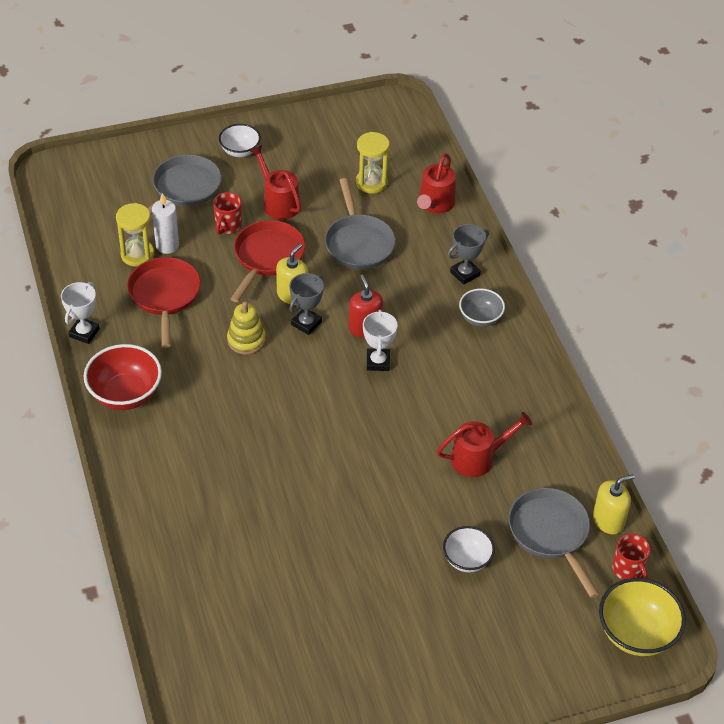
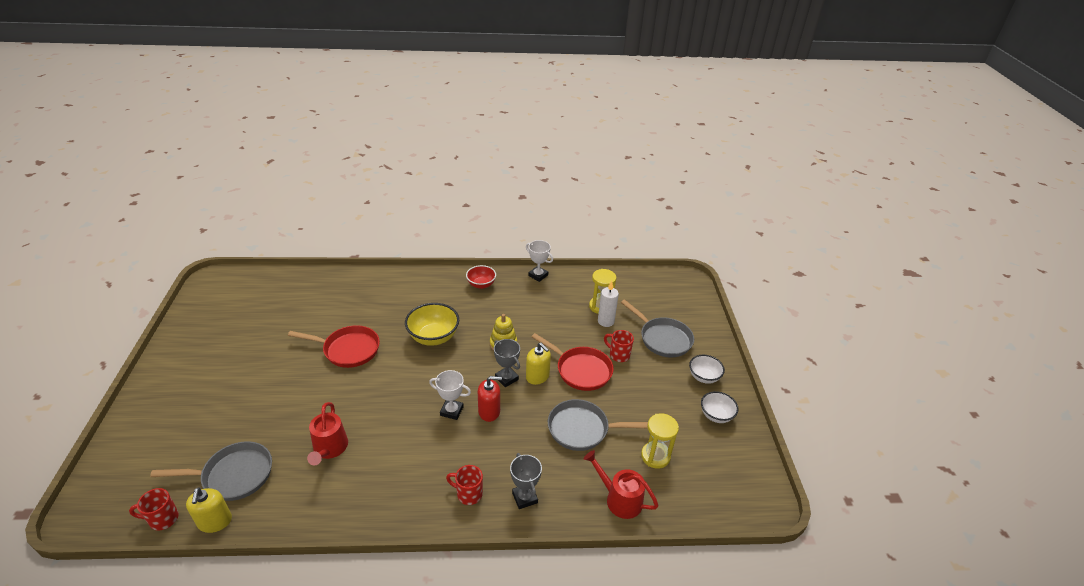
camera: 105 degrees right, 10 degrees down
red bowl [84,344,162,410] -> red bowl [466,265,496,289], size x0.62
red pan [127,257,201,348] -> red pan moved to [288,325,380,368]
red watering can [250,145,301,220] -> none
white bowl [443,526,495,572] -> white bowl moved to [701,391,738,423]
grey bowl [459,289,505,327] -> red mug [446,465,483,505]
yellow bowl [599,578,686,656] -> yellow bowl moved to [405,303,459,346]

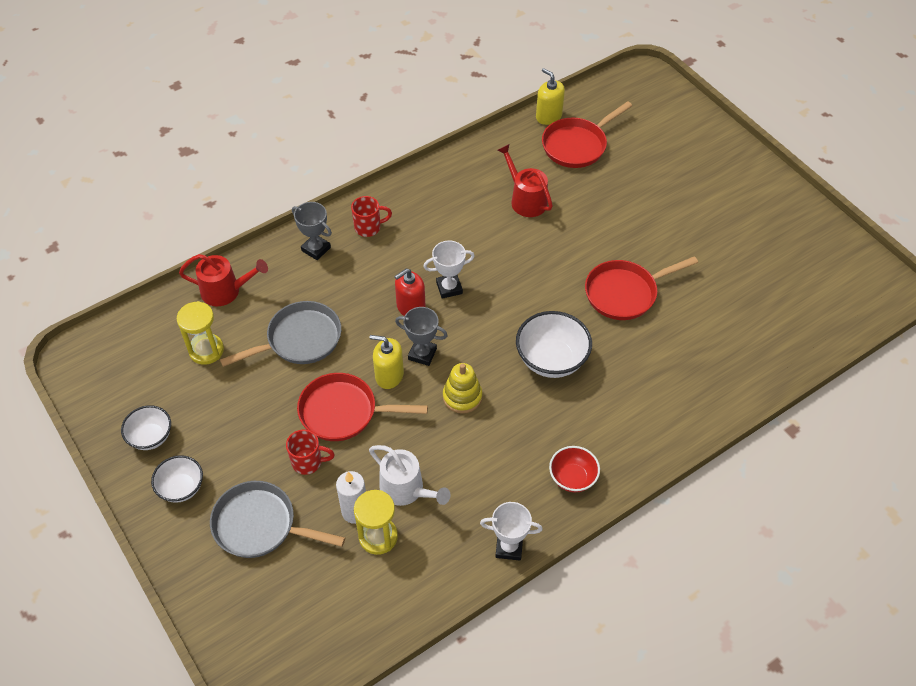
camera: 150 degrees right, 15 degrees up
red mug [129,488,179,530] -> none
grey pan [150,441,272,501] -> red pan [542,101,632,168]
yellow bowl [405,303,459,346] -> white bowl [516,311,592,378]
none -> white watering can [369,445,451,506]

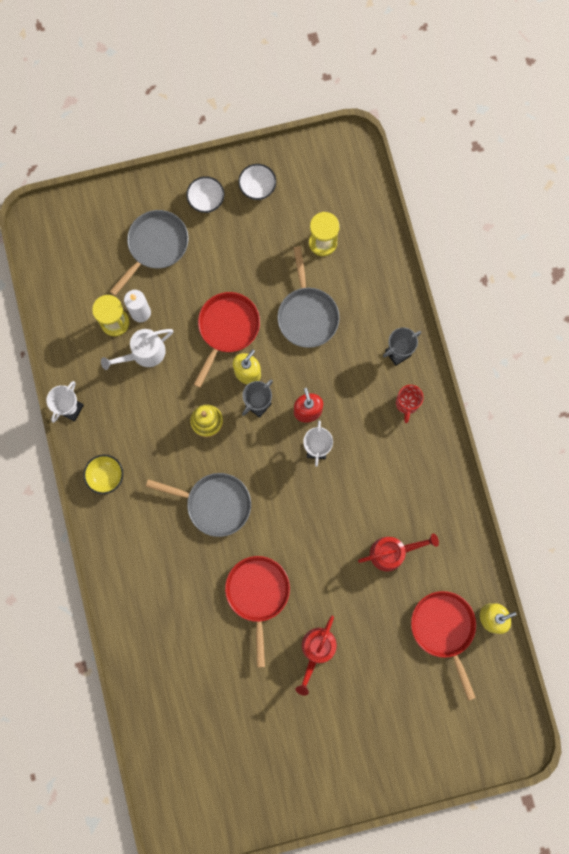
camera: 110 degrees right, 25 degrees up
red watering can [179,254,268,306] -> red watering can moved to [295,615,337,696]
red mug [286,430,335,475] -> none
white bowl [516,311,592,378] -> grey pan [146,473,251,537]
red bowl [549,446,600,492] -> yellow bowl [83,455,123,494]

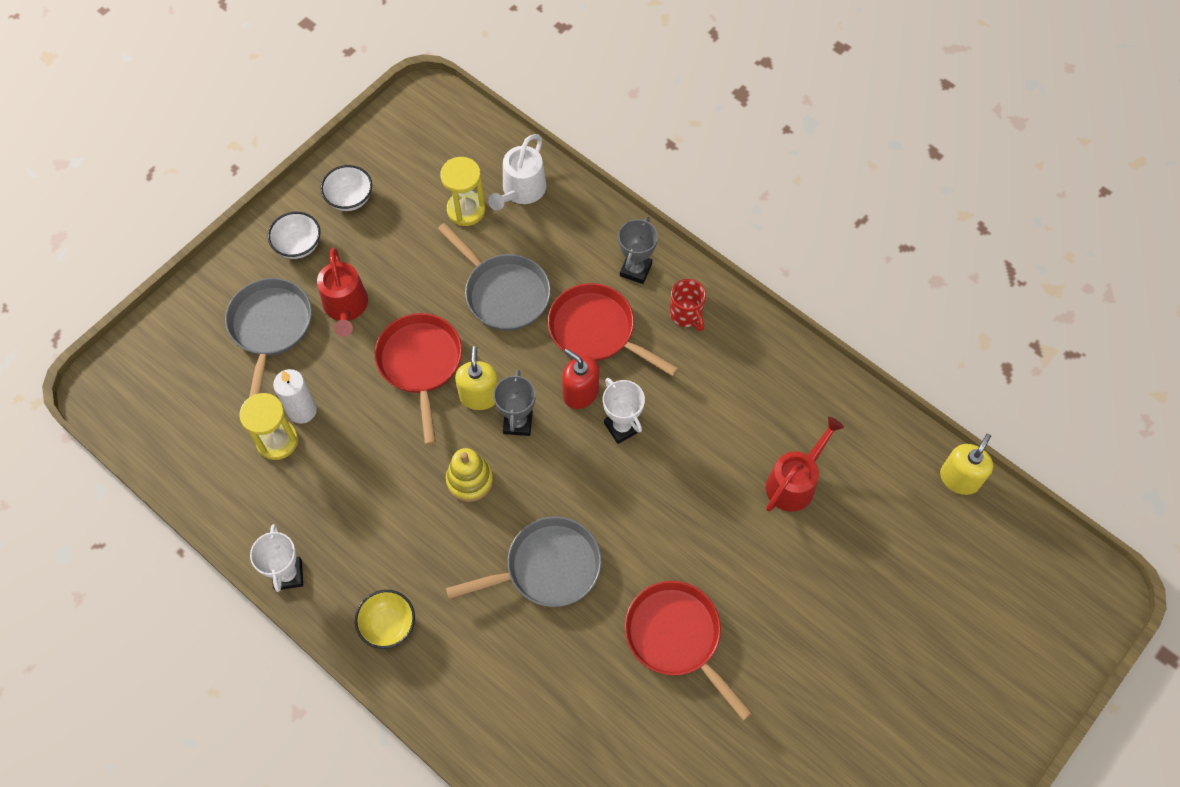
camera: 35 degrees left, 15 degrees down
white watering can [101,329,174,370] -> white watering can moved to [488,134,547,210]
red watering can [295,615,337,696] -> red watering can moved to [317,247,368,337]
red pan [411,591,476,701] -> red pan moved to [548,283,679,376]

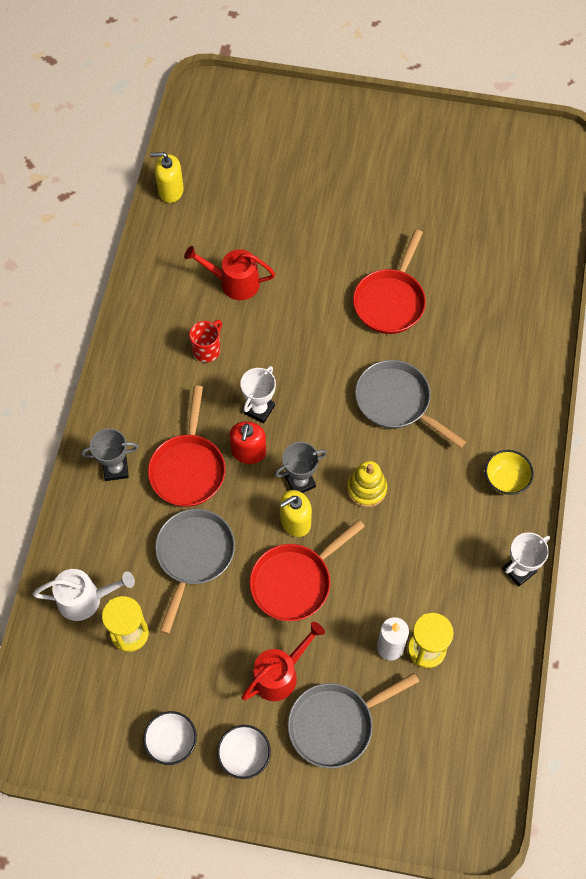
camera: 120 degrees left, 0 degrees up
red mug [670,279,706,331] -> red mug moved to [189,320,222,362]

